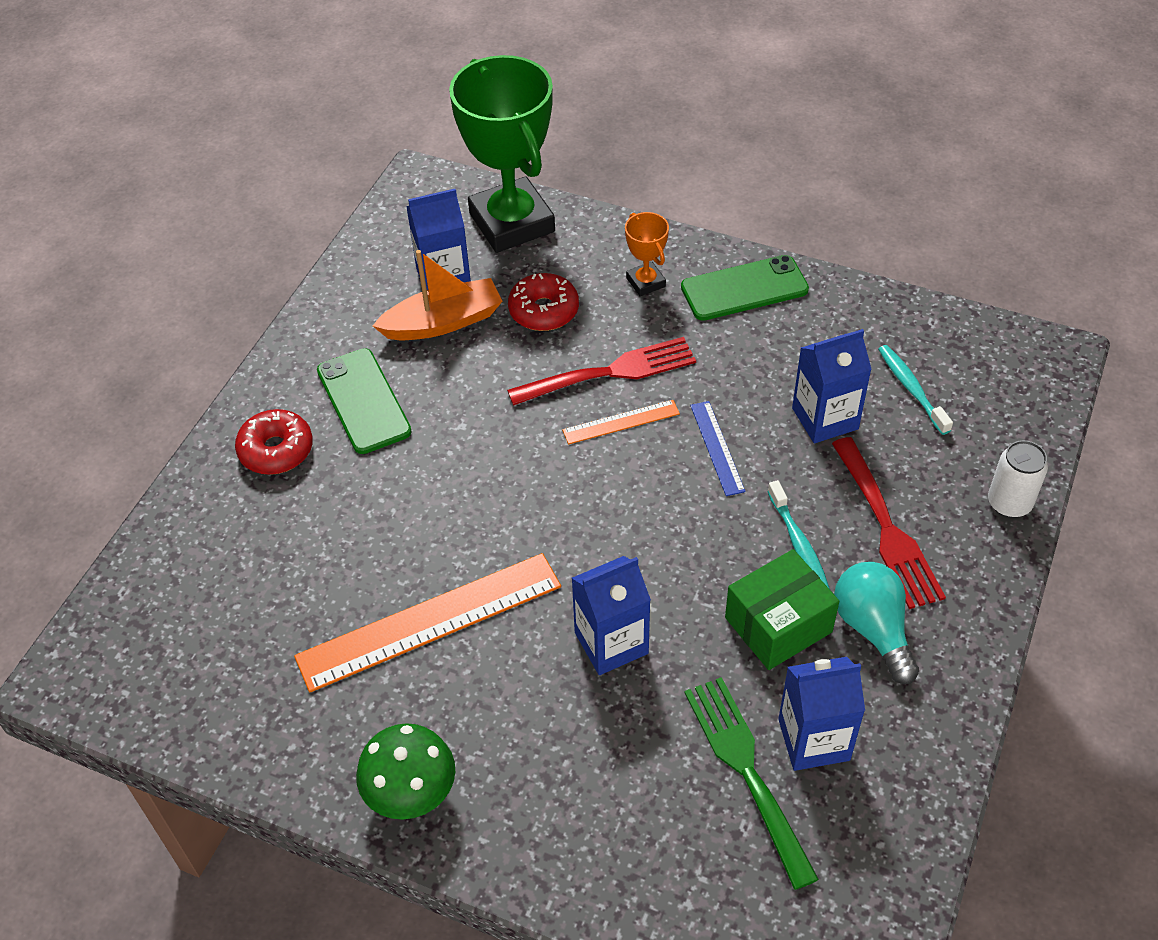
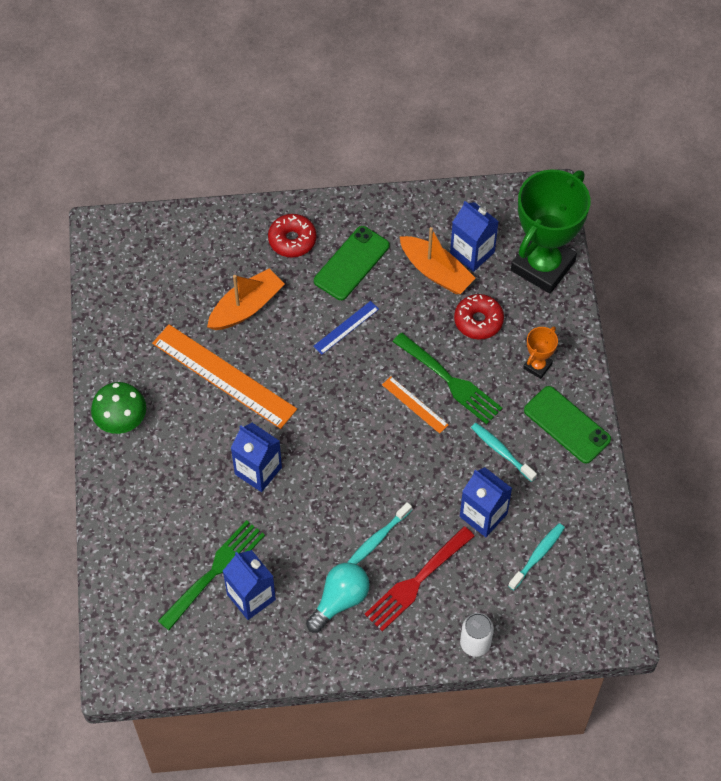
camera: 60 degrees right, 10 degrees up
red fork [507,337,696,406] -> green fork [393,333,502,424]
blue ruler [690,401,746,496] -> blue ruler moved to [313,301,379,354]
green box [725,549,839,670] -> none
none -> orange boat [207,268,284,330]
none -> turquoise toothbrush [471,423,537,482]

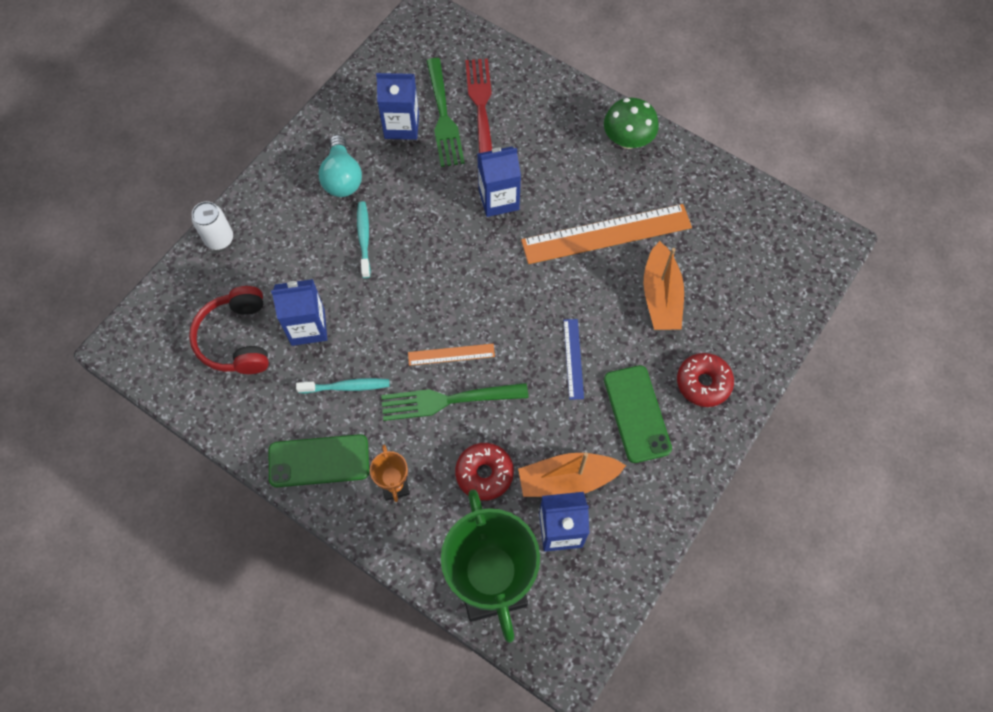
camera: 130 degrees right, 5 degrees up
red fork [364,526,474,632] -> red fork moved to [465,58,492,153]
turquoise toothbrush [508,523,565,590] -> red headphones [189,286,269,374]

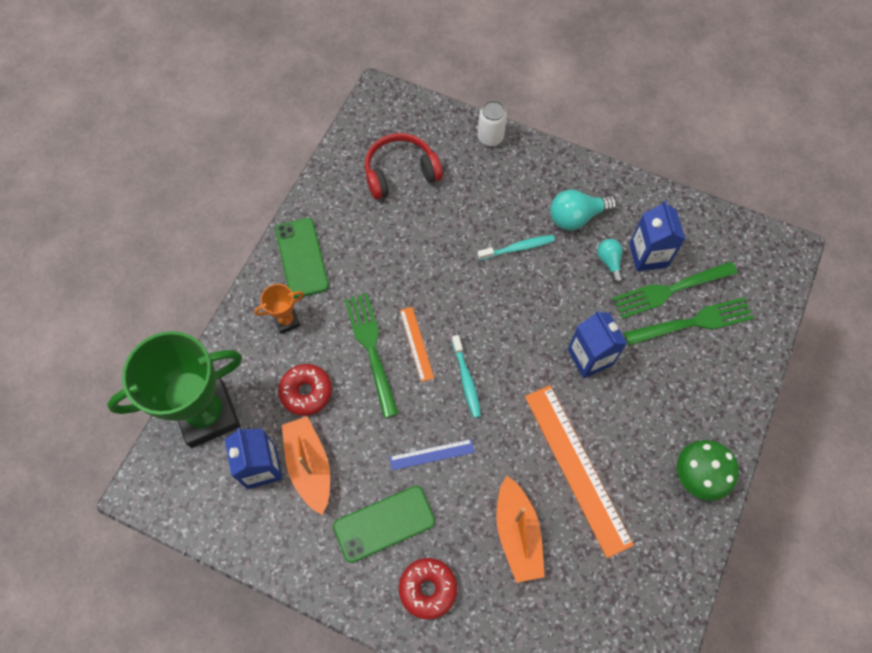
camera: 80 degrees right, 0 degrees up
blue carton [271,279,327,346] -> none
turquoise toothbrush [296,378,390,393] -> turquoise toothbrush moved to [452,335,481,418]
red fork [465,58,492,153] -> green fork [624,297,754,346]
orange boat [644,241,684,330] -> orange boat turned 90 degrees counterclockwise [496,476,545,583]
none -> turquoise light bulb [597,239,623,283]

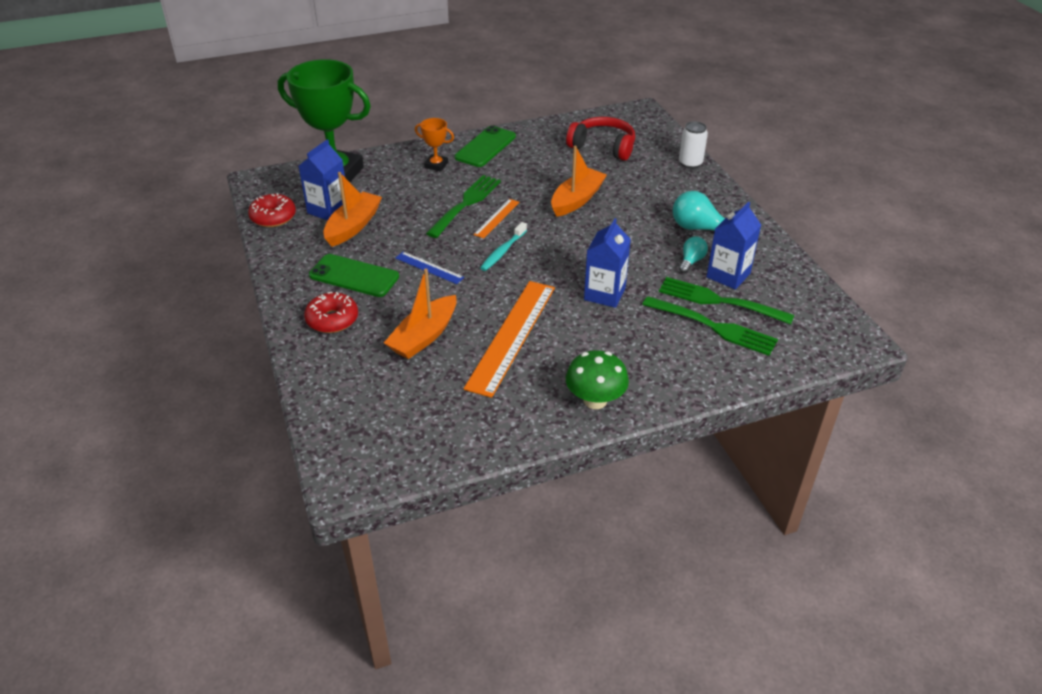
camera: 45 degrees right, 25 degrees down
red donut [278,364,332,416] -> red donut moved to [248,193,296,227]
turquoise toothbrush [477,235,555,261] -> none
none -> orange boat [551,146,607,217]

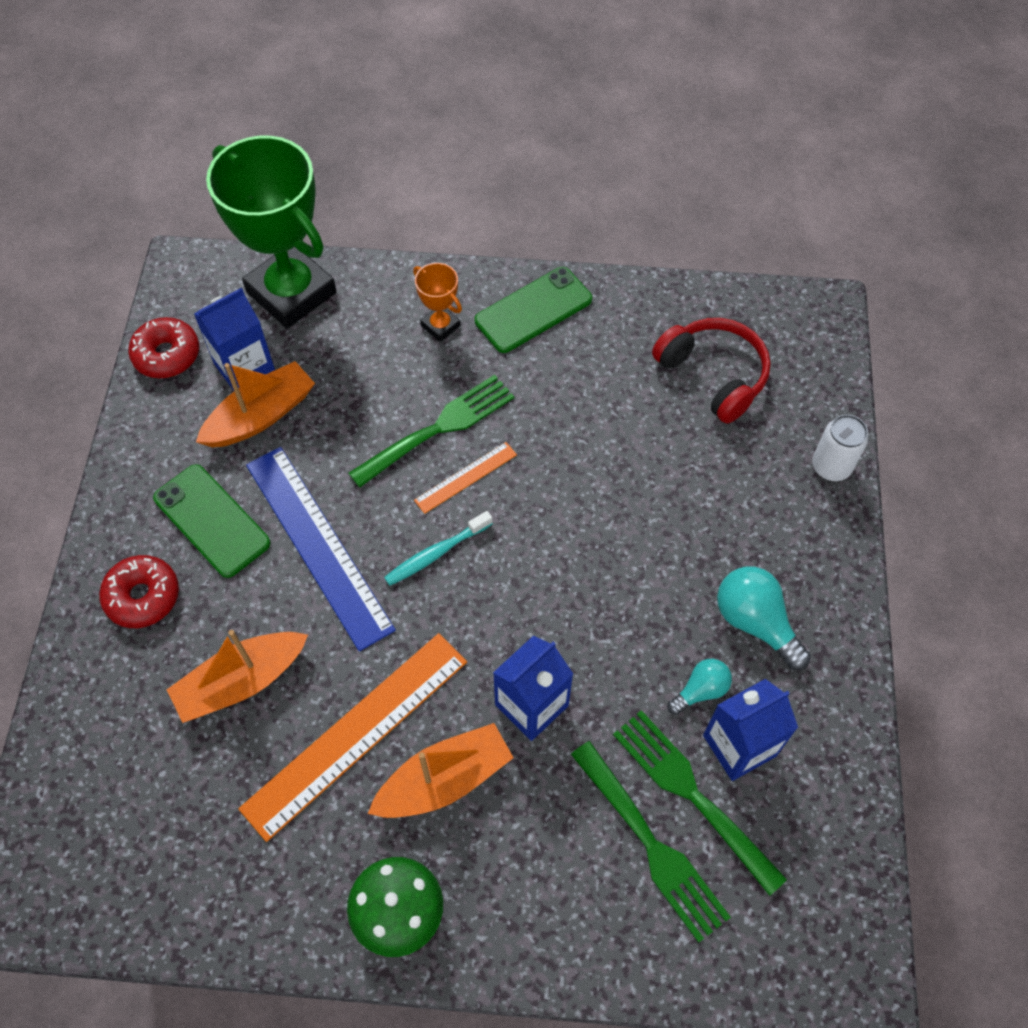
camera: 25 degrees right, 20 degrees up
blue ruler [395,252,464,284] -> blue ruler [246,447,396,652], size x2.08
orange boat [551,146,607,217] -> orange boat moved to [368,723,514,818]

